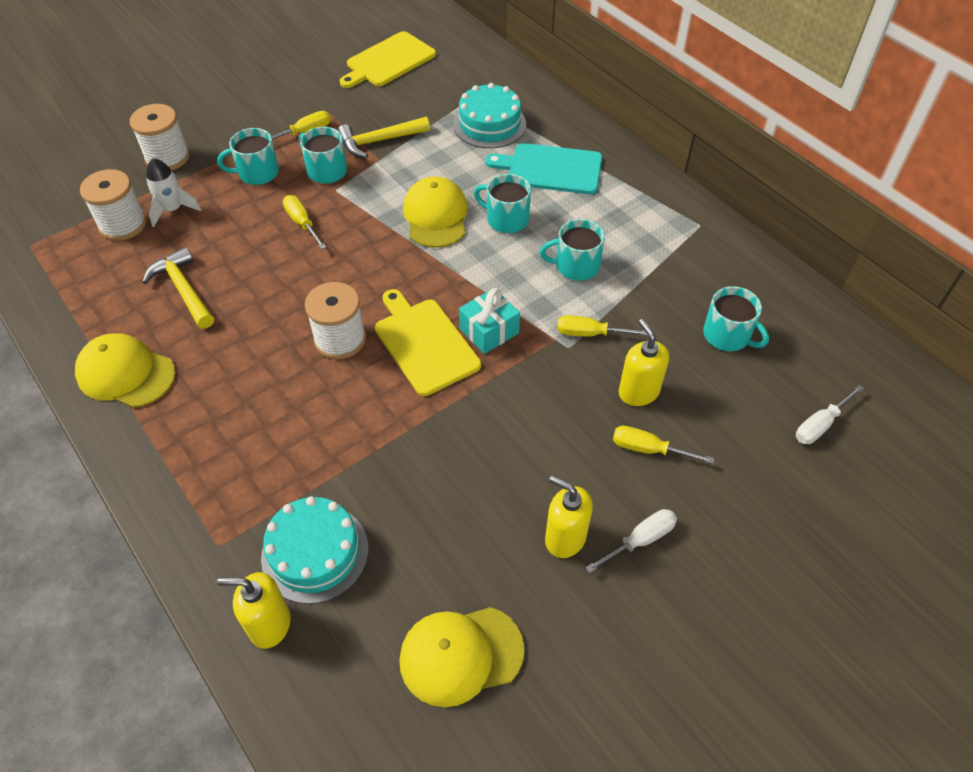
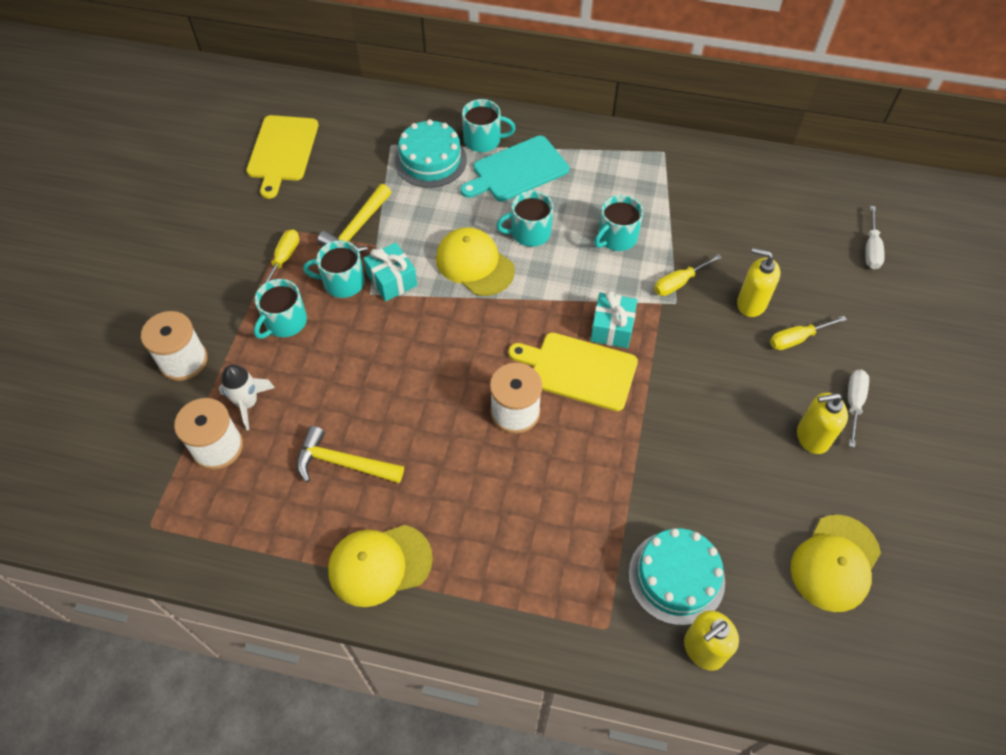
camera: 40 degrees left, 5 degrees up
yellow screwdriver [283,195,326,249] -> none
turquoise mug [703,286,769,351] -> turquoise mug moved to [462,99,516,152]
none -> turquoise gift [363,242,417,301]

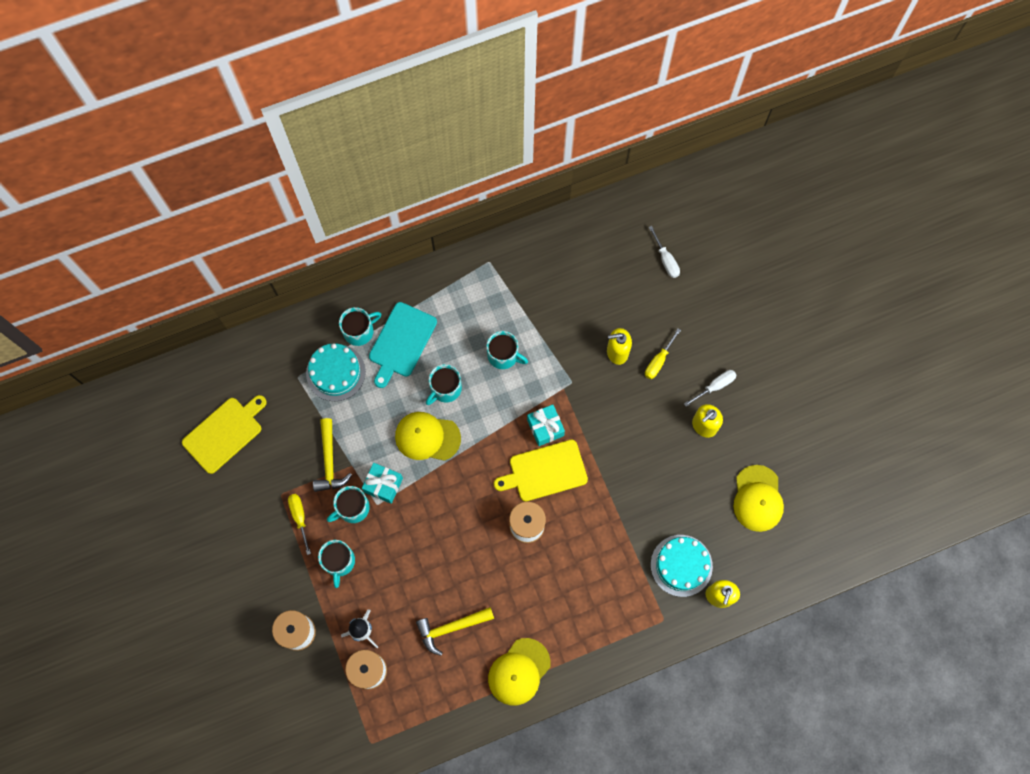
camera: 35 degrees left, 15 degrees up
yellow cutting board [246,115,318,199] -> yellow cutting board turned 105 degrees counterclockwise [182,395,267,474]
turquoise mug [594,195,643,251] -> turquoise mug turned 75 degrees counterclockwise [486,331,528,369]
yellow screwdriver [654,254,722,296] -> none
white screwdriver [848,370,869,448] -> white screwdriver turned 75 degrees clockwise [684,370,737,407]

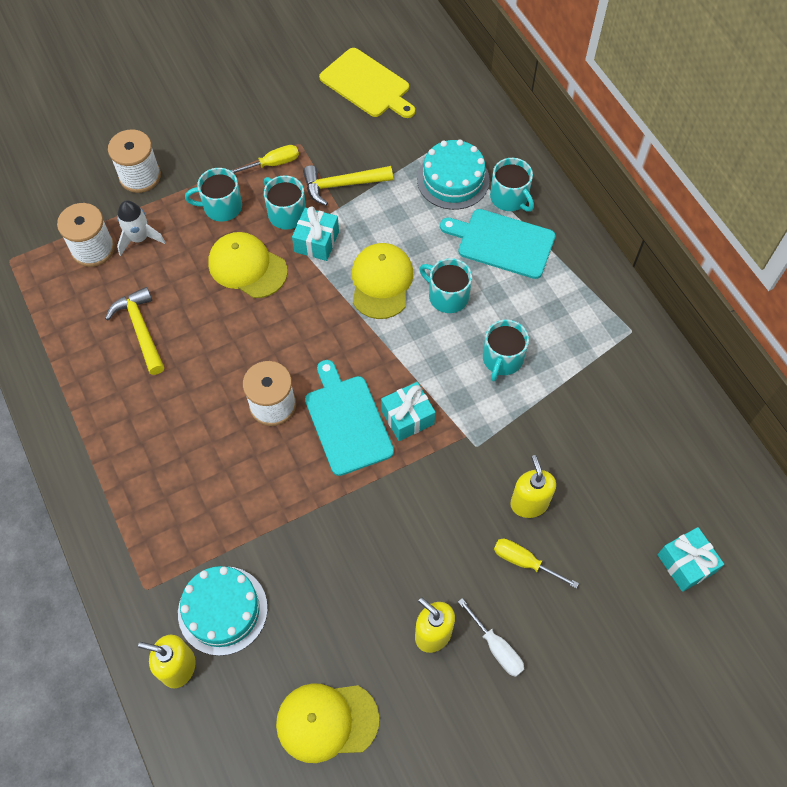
camera: 85 degrees right, 10 degrees down
yellow cap [488,638,551,706] -> yellow cap moved to [208,232,288,298]
yellow cutting board [494,440,588,501] -> turquoise cutting board [305,360,394,476]
white screwdriver [649,226,680,278] -> turquoise gift [657,527,724,592]

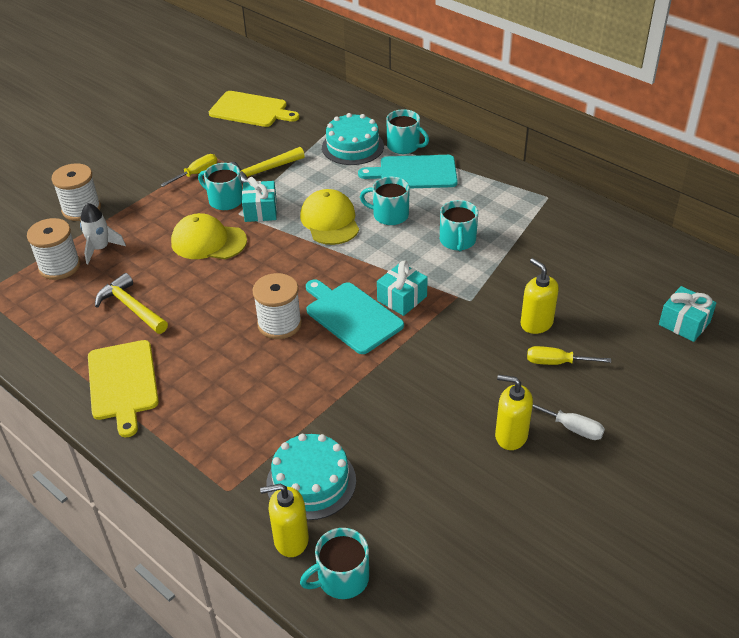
camera: 20 degrees left, 20 degrees down
turquoise mug [185,168,242,221] -> turquoise mug moved to [300,528,369,599]
yellow cap [276,683,379,763] -> none
none -> yellow cutting board [88,340,159,437]

